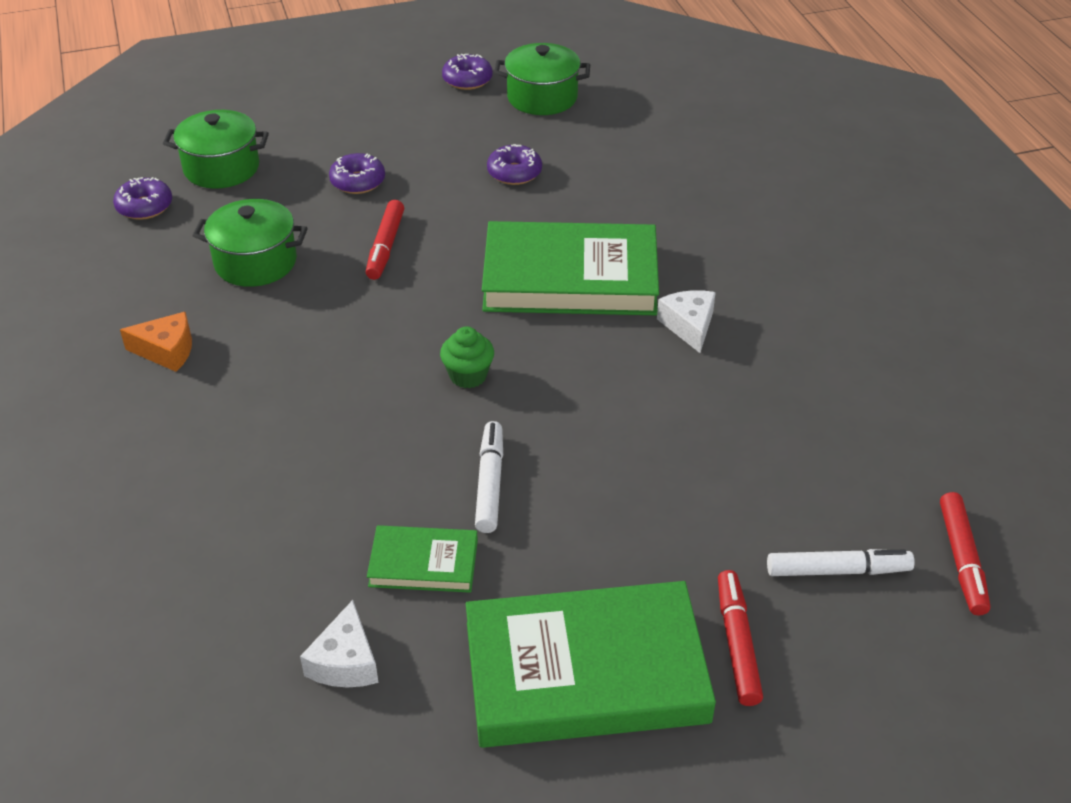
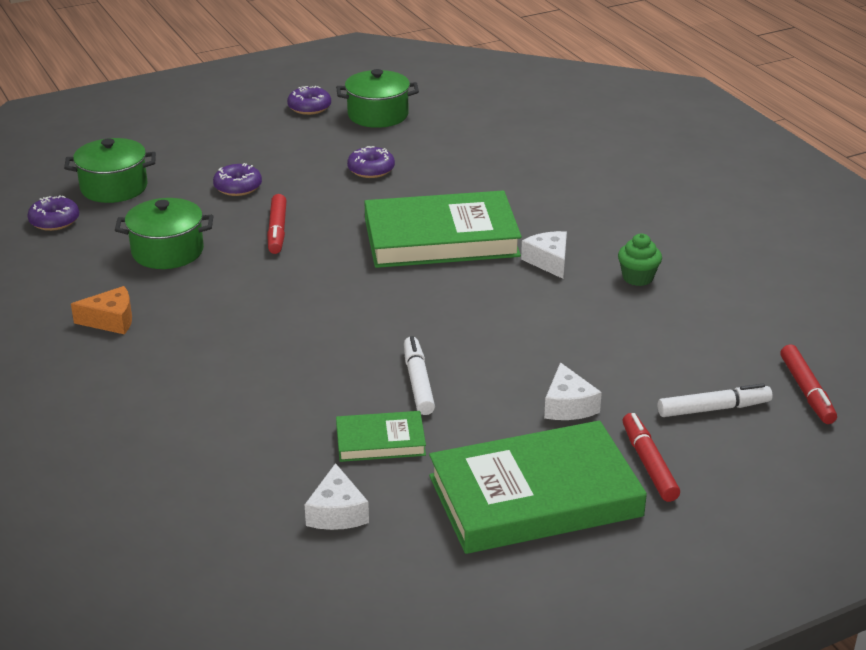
camera: 10 degrees left, 10 degrees down
green cupcake [440,326,494,388] -> green cupcake moved to [618,234,662,286]
none -> white cheese [544,362,602,420]

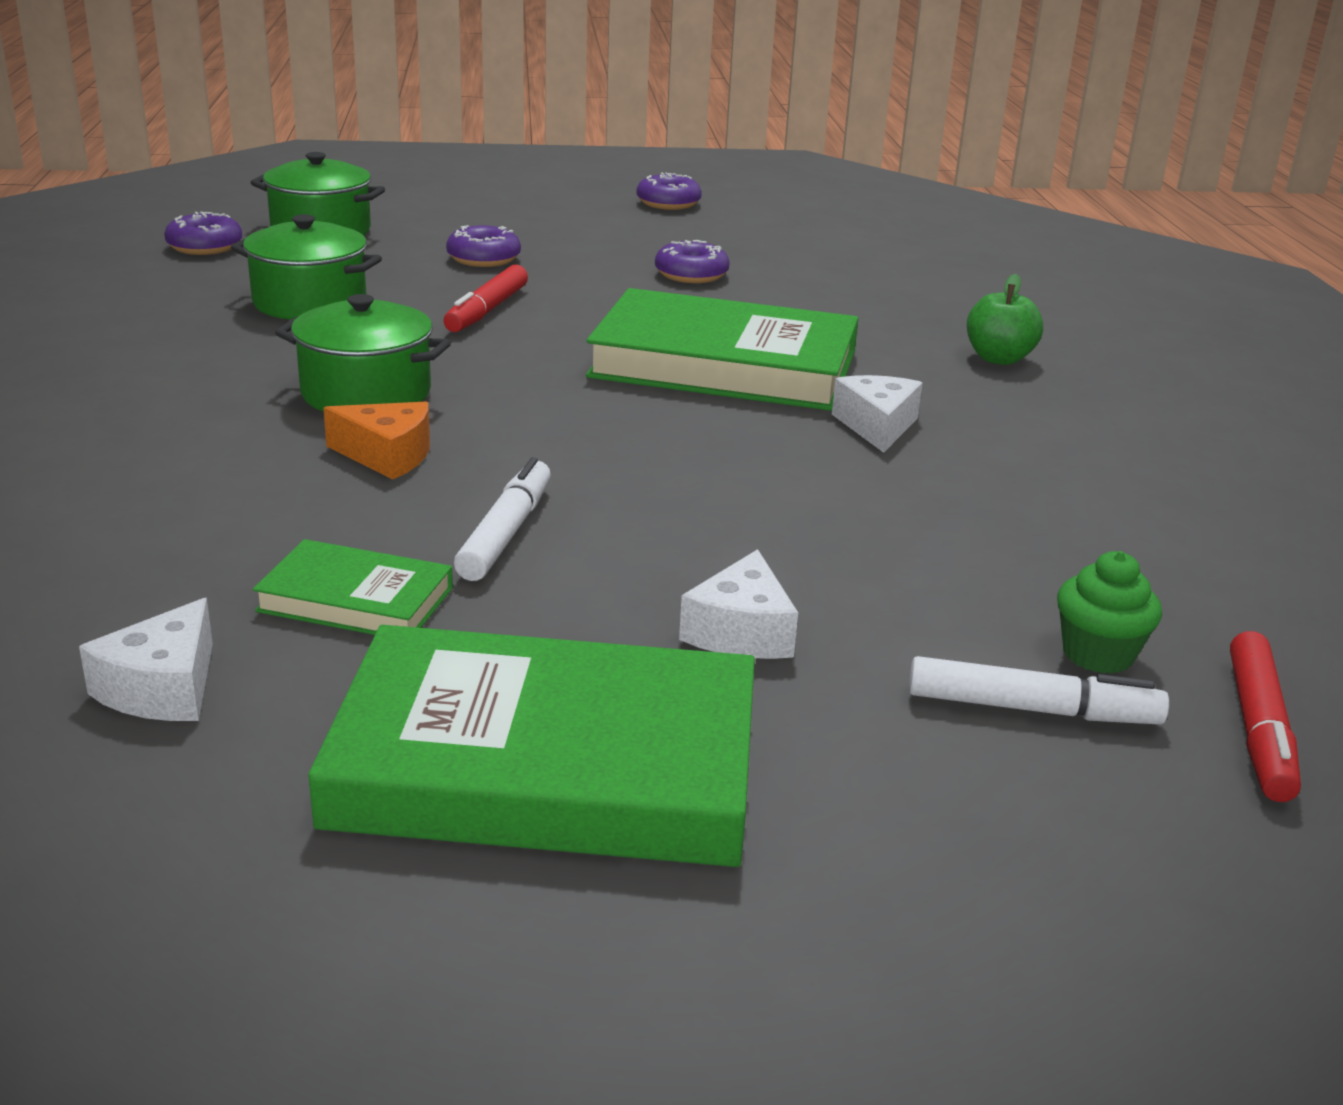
camera: 20 degrees right, 5 degrees down
orange cheese [71,286,132,334] -> orange cheese moved to [323,402,430,480]
green pot [336,69,419,128] -> green pot moved to [275,294,451,412]
green cupcake [618,234,662,286] -> green cupcake moved to [1057,551,1162,674]
red marker [623,413,680,502] -> none
none -> green apple [967,274,1043,365]

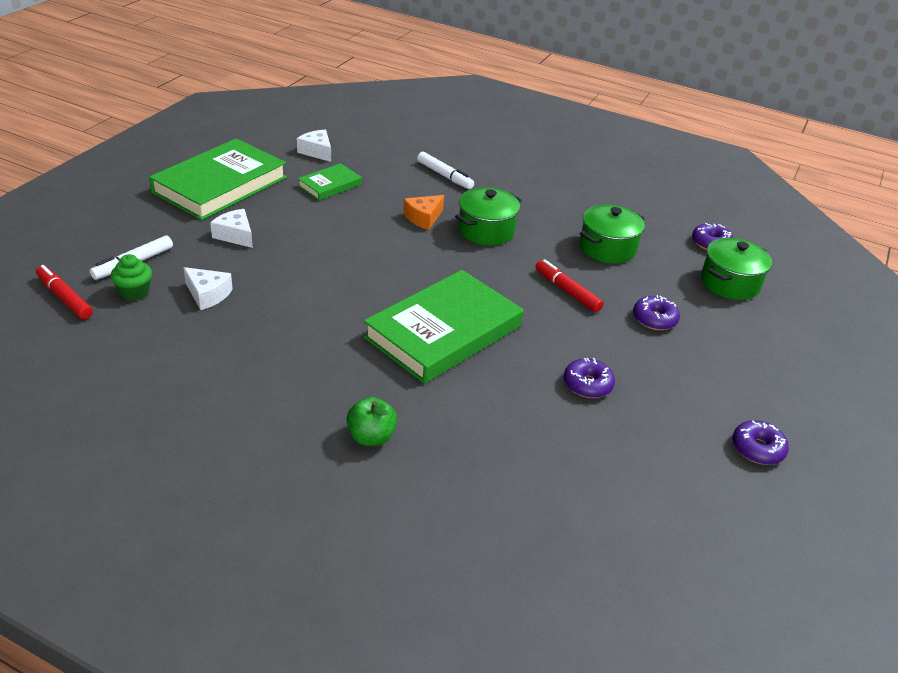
camera: 120 degrees right, 10 degrees up
white marker [454,457,551,581] -> white marker moved to [417,152,474,189]
white cheese [832,375,923,453] -> white cheese moved to [183,267,233,310]

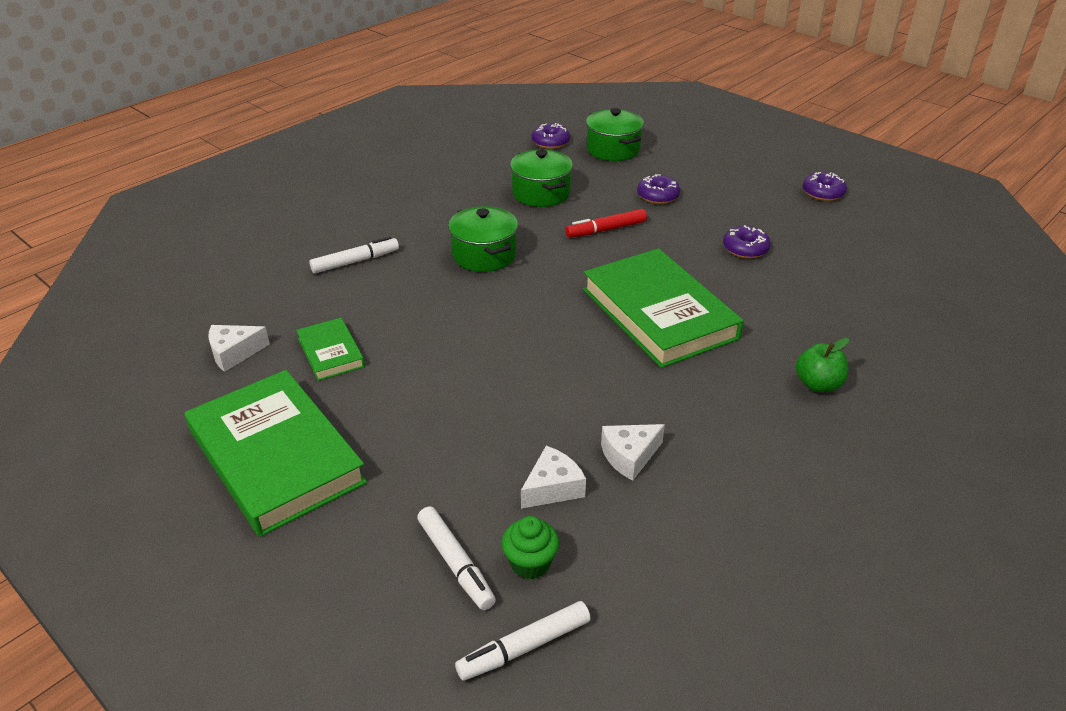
camera: 70 degrees left, 0 degrees up
red marker [36,265,93,319] -> white marker [455,601,591,681]
white cheese [210,209,253,248] -> white cheese moved to [601,424,665,481]
orange cheese [403,195,444,230] -> none

